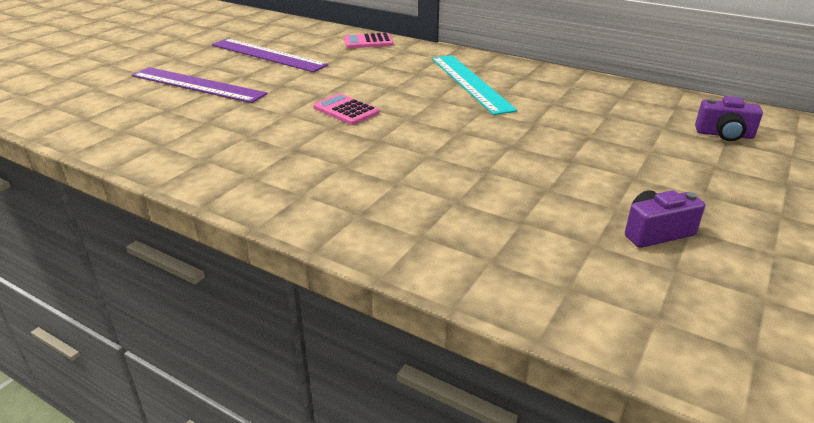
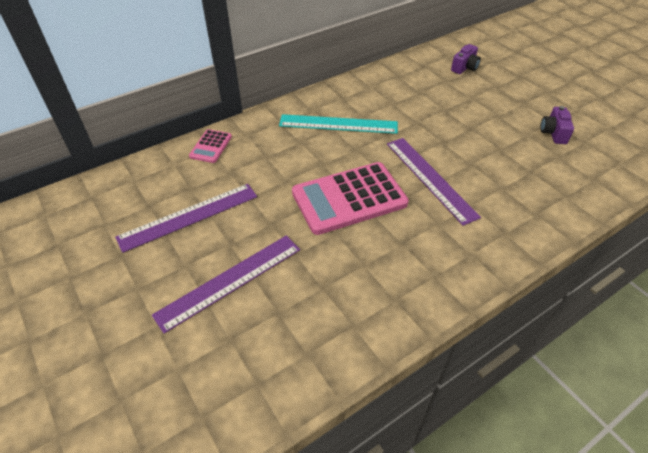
camera: 65 degrees left, 15 degrees up
pink calculator [313,93,379,125] -> pink calculator [292,162,409,235], size x2.09
none -> purple ruler [387,138,481,226]

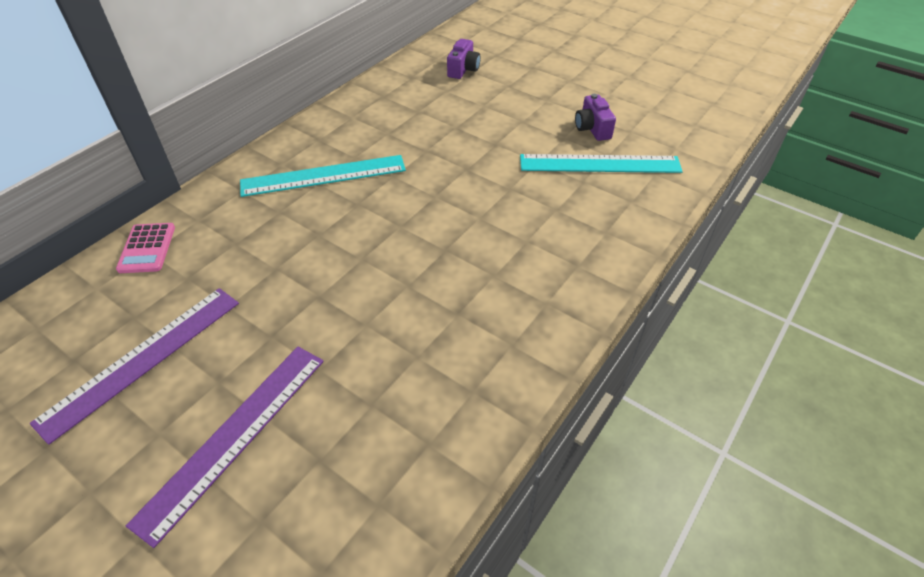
camera: 20 degrees left, 0 degrees up
pink calculator [292,162,409,235] -> none
purple ruler [387,138,481,226] -> none
none -> turquoise ruler [520,154,683,173]

